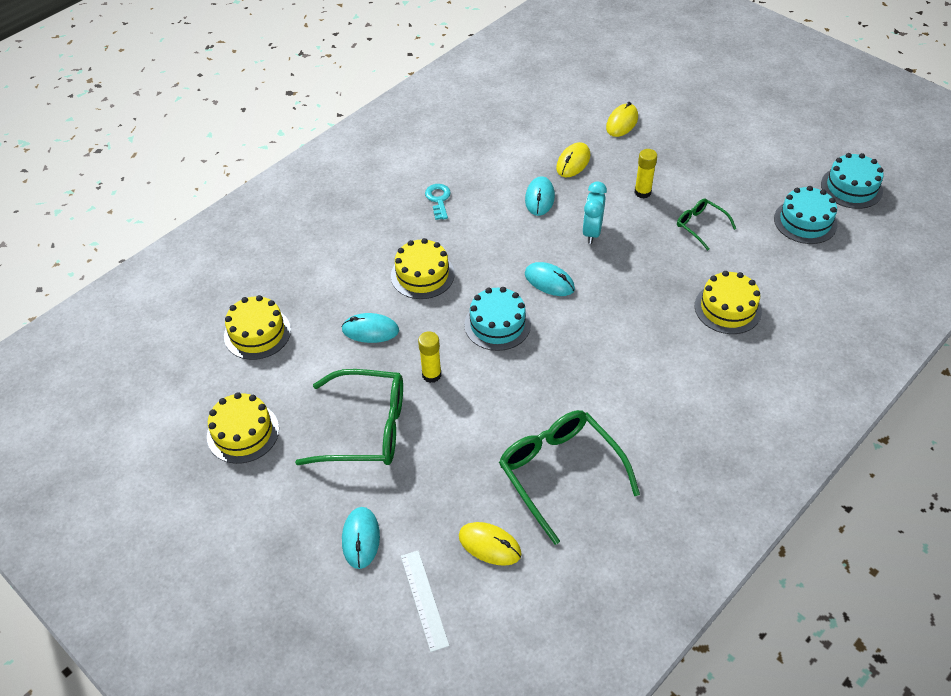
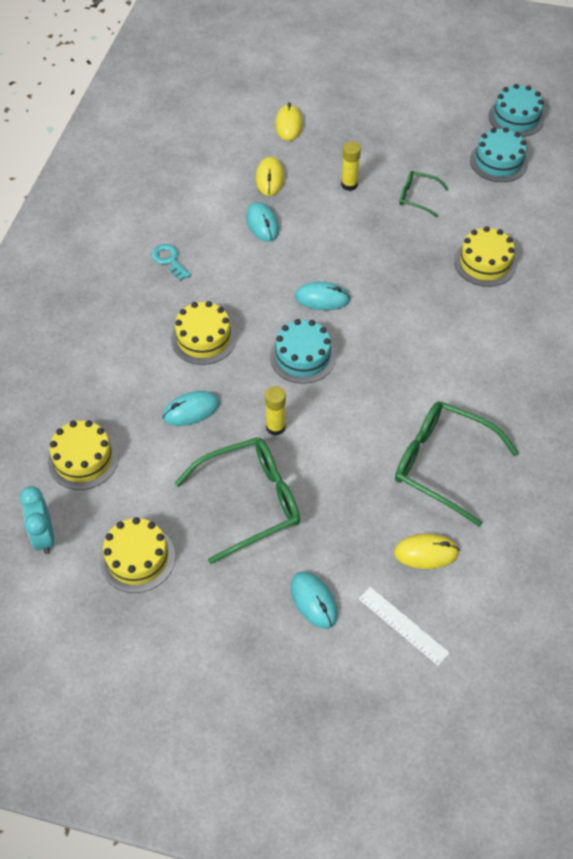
camera: 30 degrees left, 5 degrees up
turquoise clock [582,182,607,244] -> turquoise clock moved to [20,486,55,554]

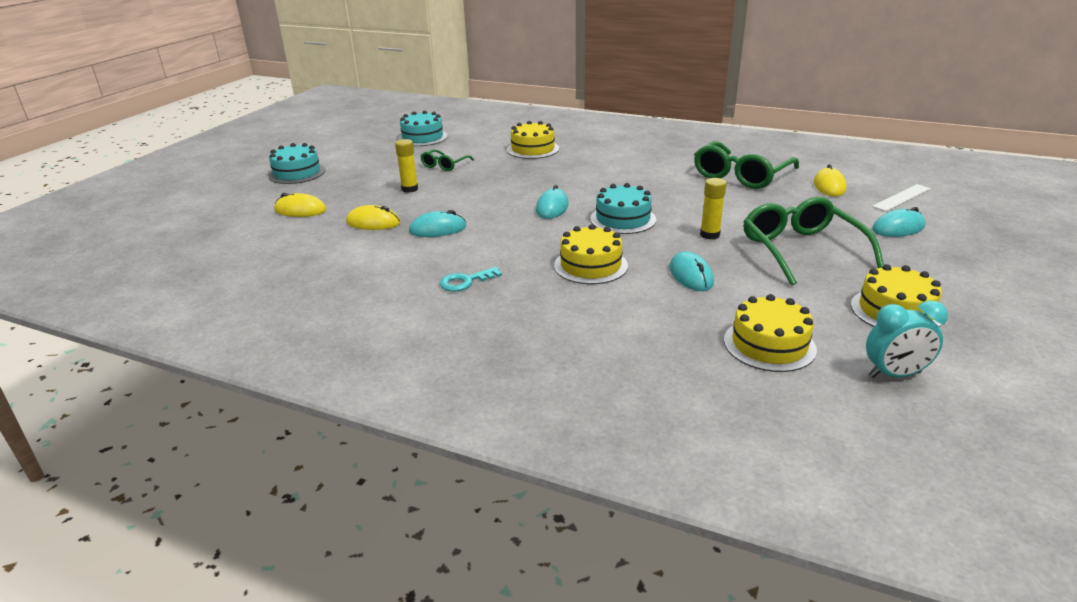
camera: 80 degrees left, 25 degrees down
turquoise cake [488,84,545,137] -> turquoise cake moved to [268,143,326,184]

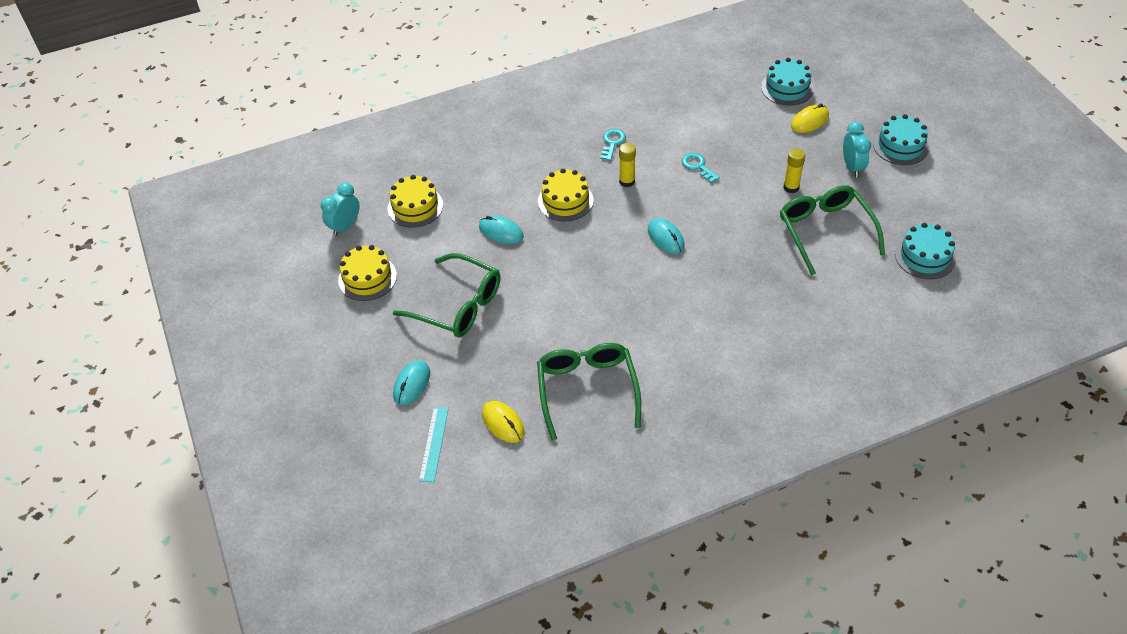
camera: 135 degrees right, 20 degrees up
yellow mouse [346,205,400,230] -> none
turquoise mouse [409,210,467,237] -> turquoise key [682,153,720,183]
green glasses [420,149,474,171] -> green glasses [780,185,885,276], size x1.93
yellow cake [507,121,559,159] -> none
turquoise cake [590,183,656,234] -> turquoise cake moved to [761,58,814,106]
yellow glue stick [700,178,726,240] -> yellow glue stick moved to [619,143,636,187]
white ruler [872,184,931,212] -> turquoise ruler [419,407,449,482]
none -> turquoise clock [843,122,871,177]

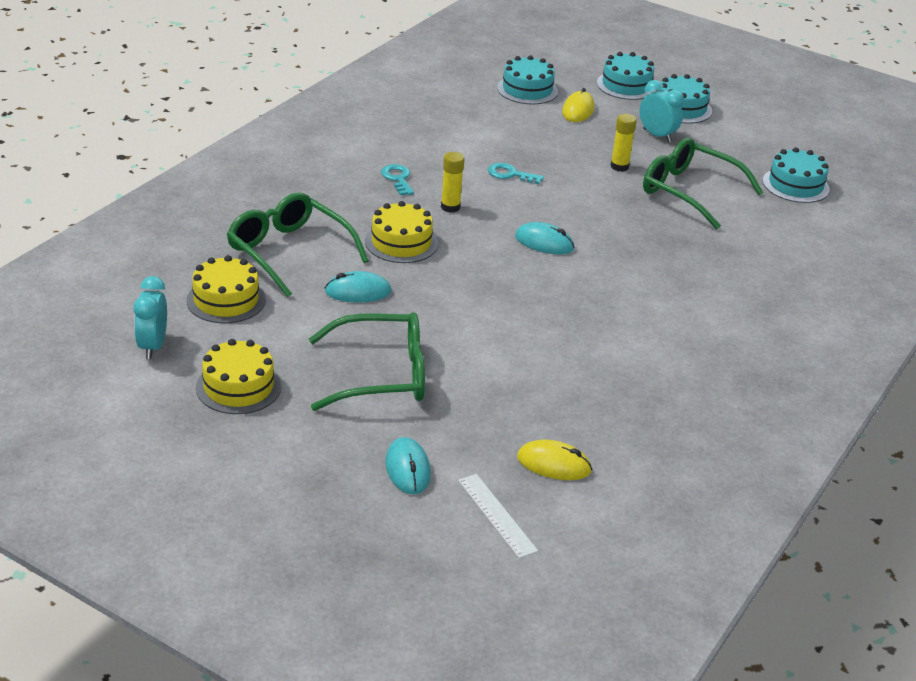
camera: 40 degrees left, 15 degrees down
turquoise ruler [419,407,449,482] -> white ruler [458,474,538,558]
green glasses [537,343,641,441] -> green glasses moved to [227,192,369,297]
none -> turquoise cake [597,52,656,100]

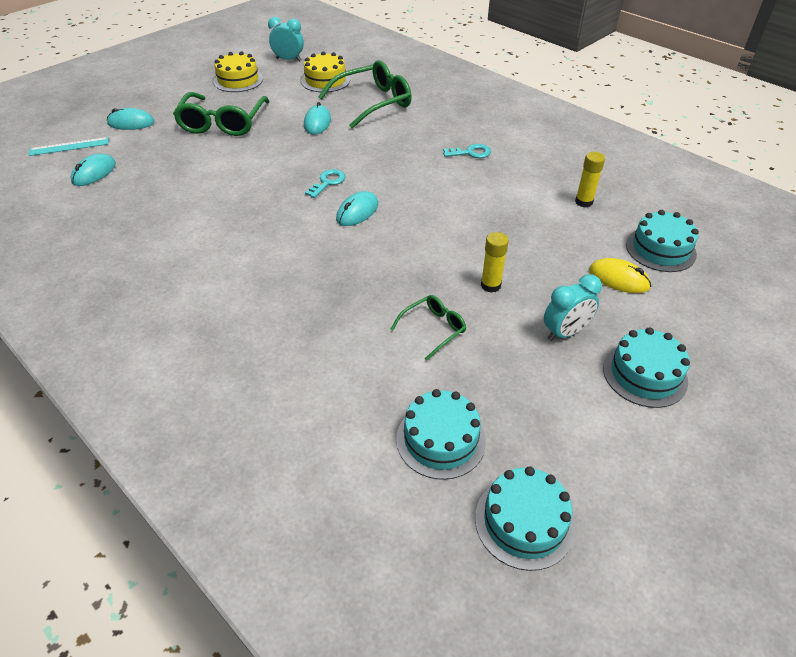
camera: 105 degrees right, 10 degrees up
yellow cake [365,201,438,263] -> none
yellow glue stick [441,152,465,213] -> yellow glue stick moved to [575,152,605,207]
white ruler [458,474,538,558] -> turquoise ruler [29,137,109,156]
turquoise key [488,163,544,184] -> turquoise key moved to [305,169,346,198]
yellow mouse [517,440,592,480] -> turquoise mouse [71,153,116,186]
turquoise cake [597,52,656,100] -> turquoise cake moved to [475,466,575,571]
green glasses [643,138,763,230] -> green glasses [391,295,466,361], size x0.52

